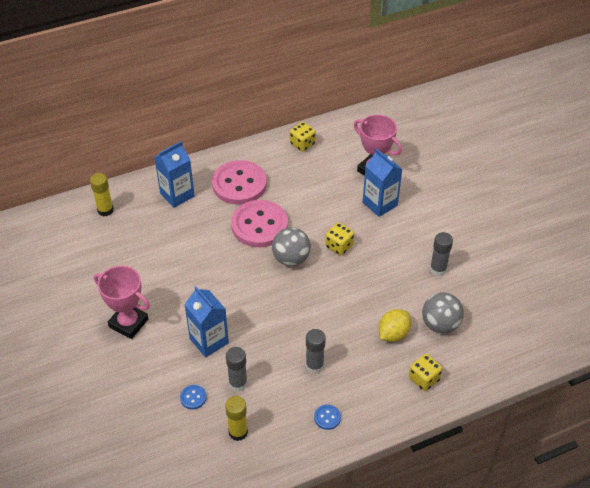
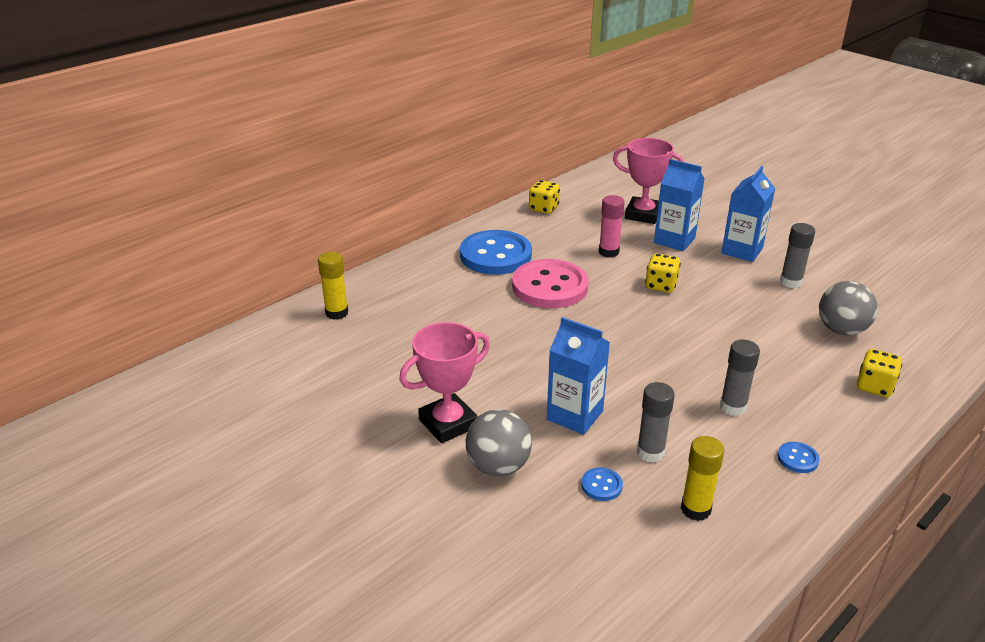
camera: 20 degrees left, 15 degrees down
pink trophy [94,266,150,339] -> pink trophy turned 45 degrees counterclockwise [399,322,490,443]
blue carton [154,141,195,208] -> blue carton moved to [721,166,775,262]
pink button [212,160,267,205] -> blue button [460,230,532,275]
grey ball [272,227,311,266] -> grey ball moved to [466,409,532,476]
yellow lemon [379,309,411,342] -> none
none -> pink glue stick [599,195,624,257]

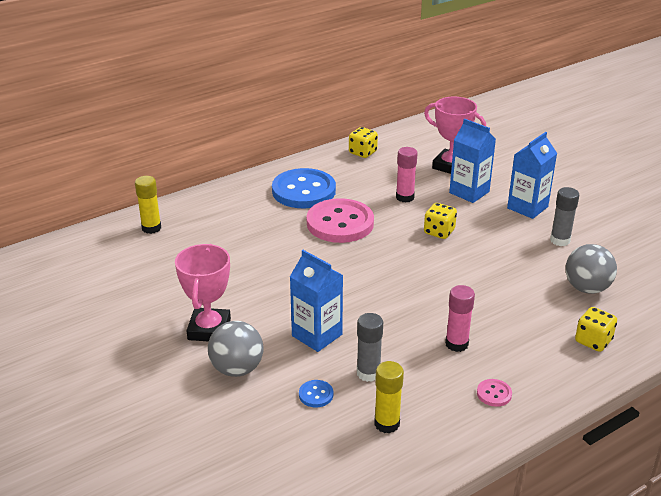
camera: 10 degrees right, 0 degrees up
pink trophy [399,322,490,443] -> pink trophy turned 60 degrees counterclockwise [175,244,231,342]
grey glue stick [720,340,760,416] -> pink glue stick [445,285,475,352]
blue button [778,442,820,473] -> pink button [477,379,512,407]

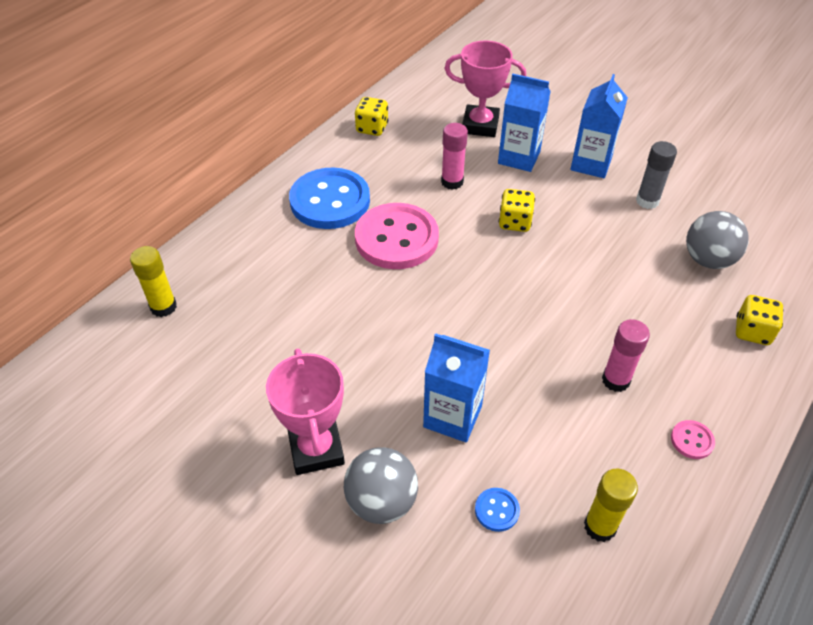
camera: 20 degrees left, 15 degrees up
grey glue stick [357,313,383,382] -> none

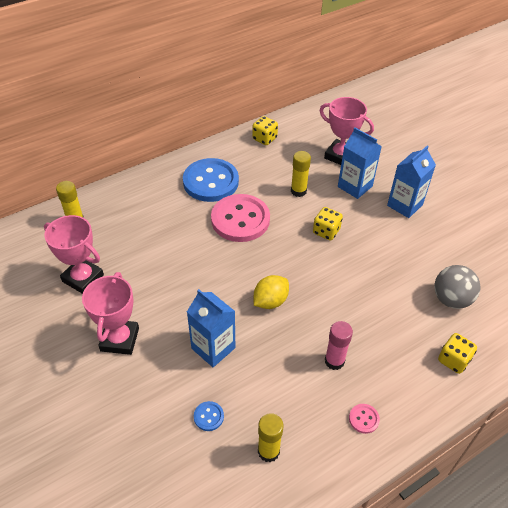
camera: 20 degrees right, 0 degrees up
grey ball [344,447,418,524] -> none
pink glue stick [441,123,468,190] -> yellow glue stick [291,151,311,197]
grey glue stick [636,141,677,209] -> none
none -> pink trophy [44,215,104,294]
none -> yellow lemon [254,275,289,309]

